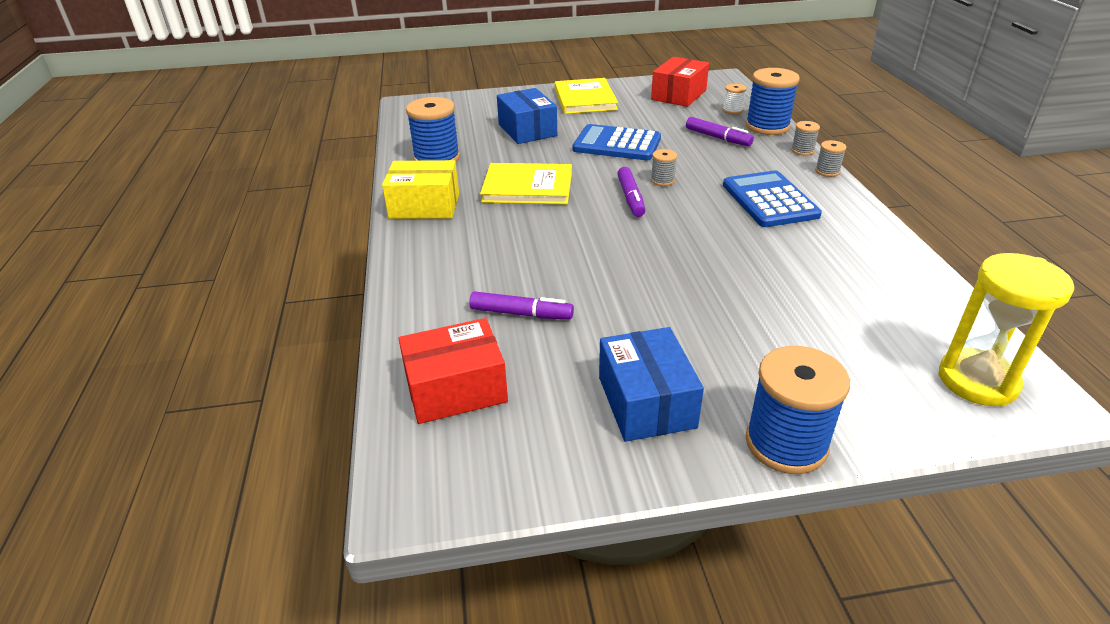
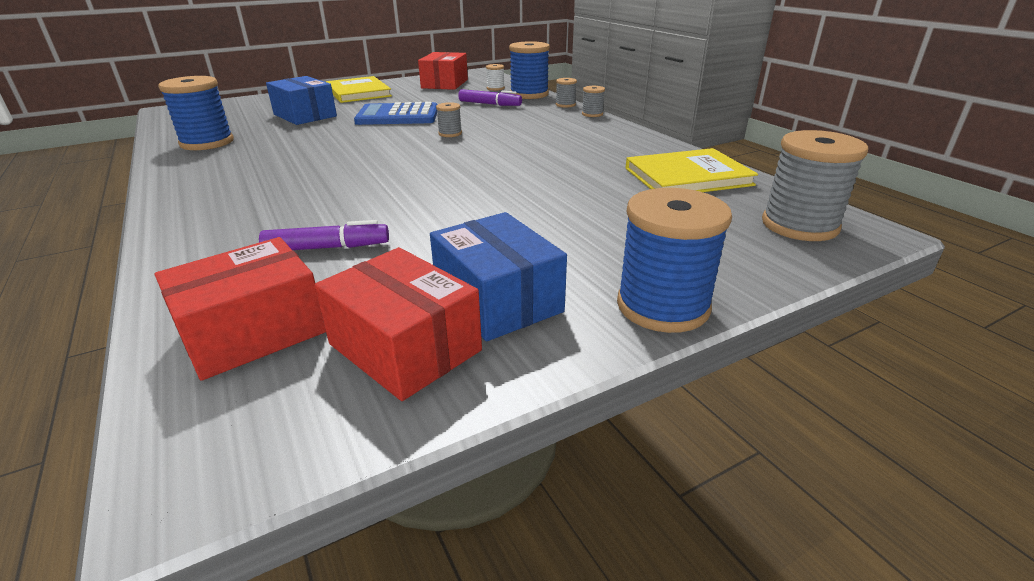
camera: 20 degrees left, 5 degrees down
yellow box [382,160,459,219] -> none
yellow book [480,163,572,204] -> yellow book moved to [626,148,758,192]
purple marker [617,167,646,217] -> none
blue calculator [723,170,822,227] -> none
yellow hourglass [938,253,1074,407] -> grey spool [762,130,868,241]
none -> red box [314,247,482,401]

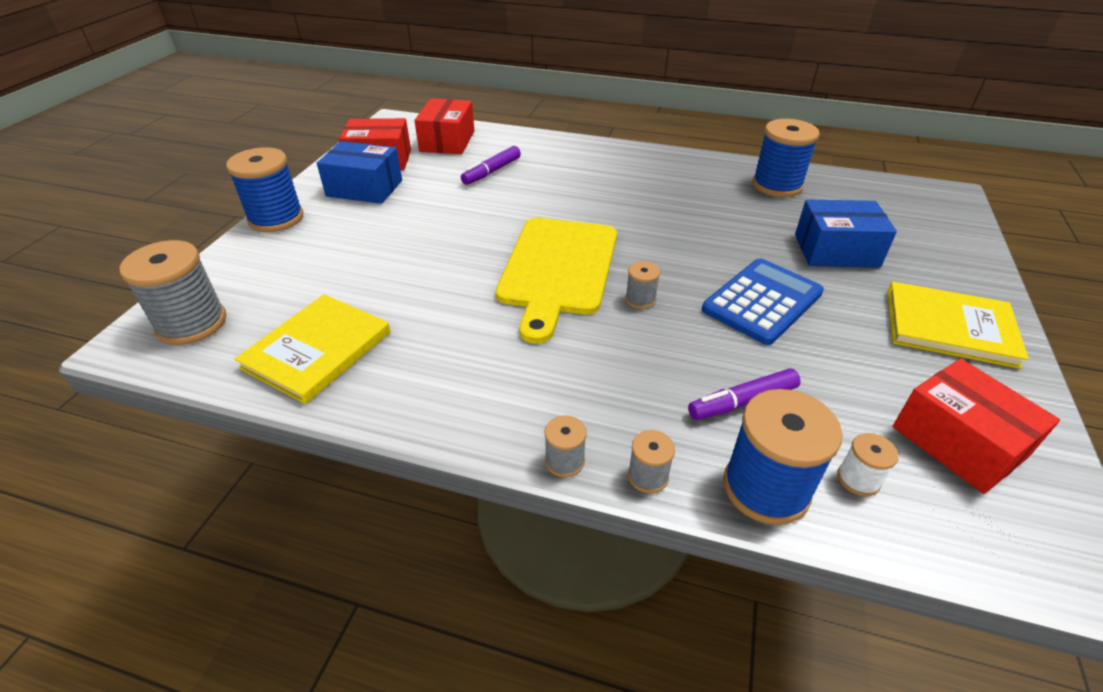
camera: 135 degrees right, 10 degrees up
none -> yellow cutting board [495,218,617,344]

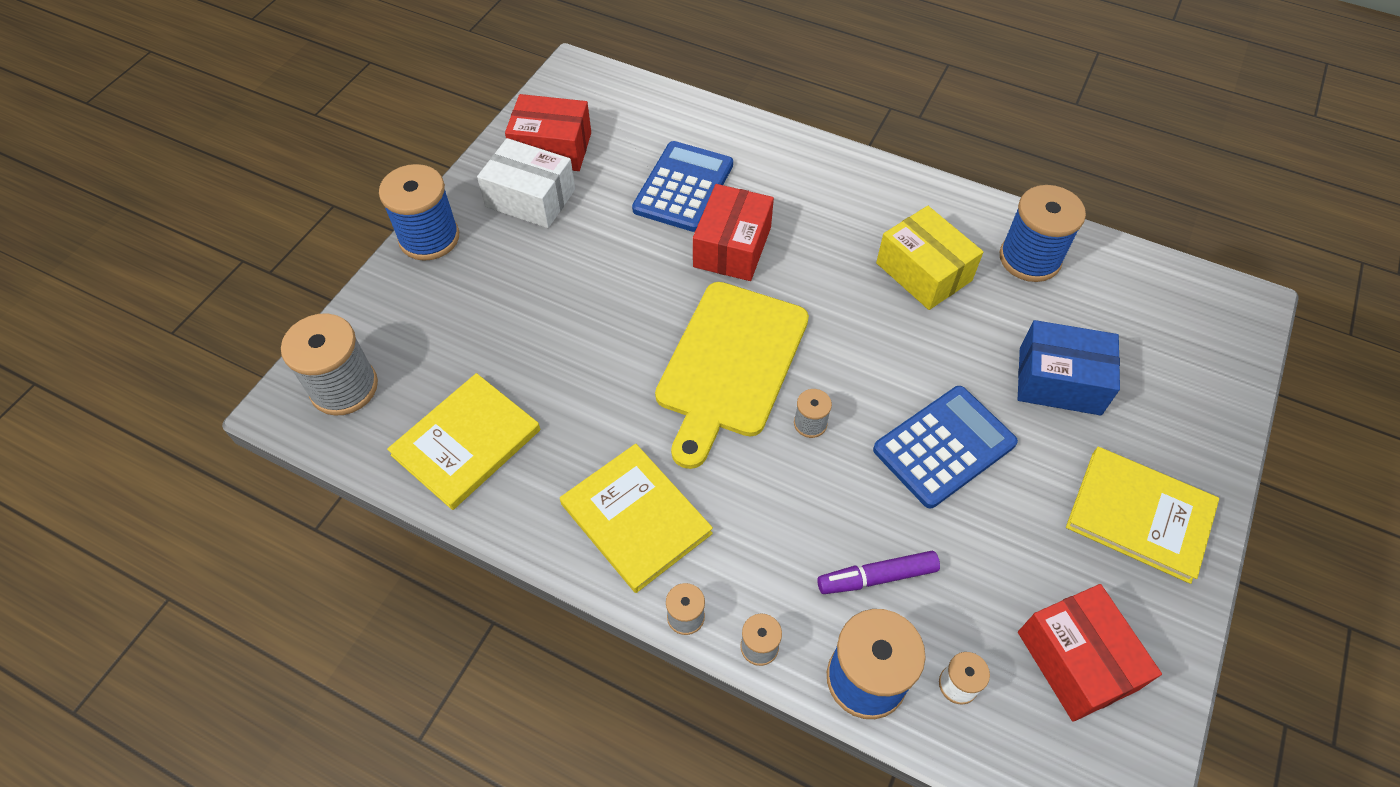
camera: 10 degrees right, 15 degrees up
blue box [317,141,402,204] -> white box [477,138,575,228]
red box [414,98,474,154] -> red box moved to [693,184,774,281]
purple marker [461,146,521,185] -> blue calculator [632,141,733,232]
none -> yellow book [560,444,713,593]
none -> yellow box [876,206,983,310]

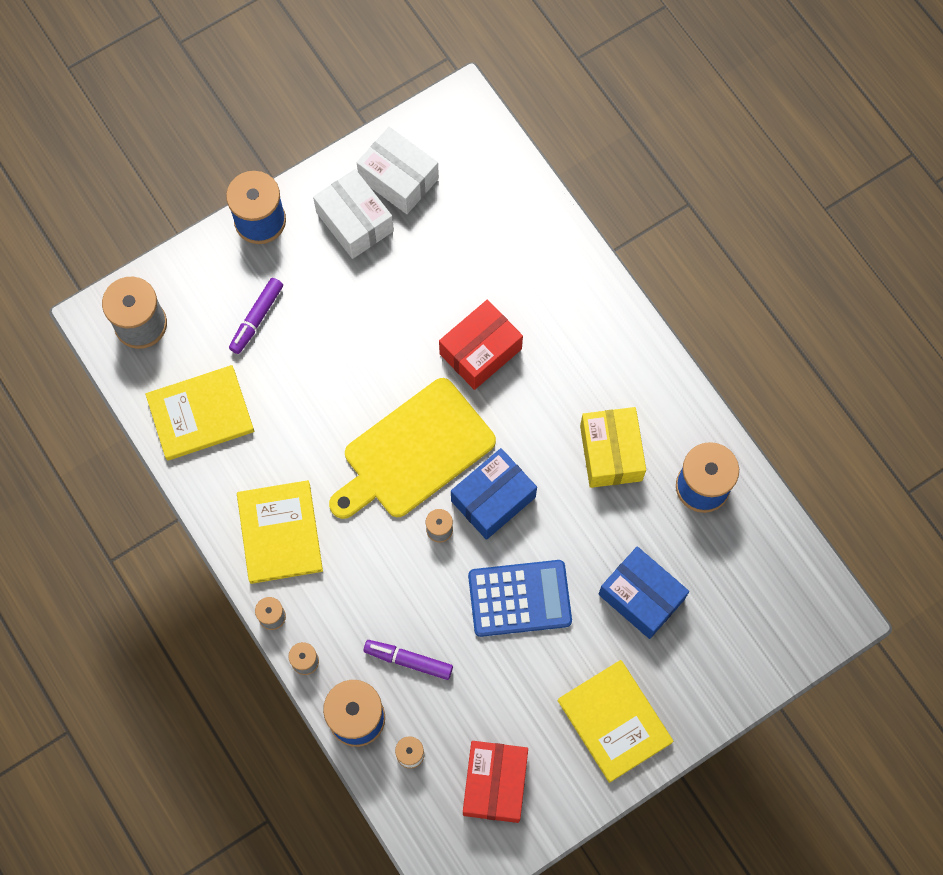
camera: 30 degrees right, 15 degrees up
red box [505,94,591,171] -> white box [357,127,439,214]
blue calculator [632,141,733,232] -> none
none -> purple marker [229,278,283,354]
none -> blue box [451,448,537,540]

